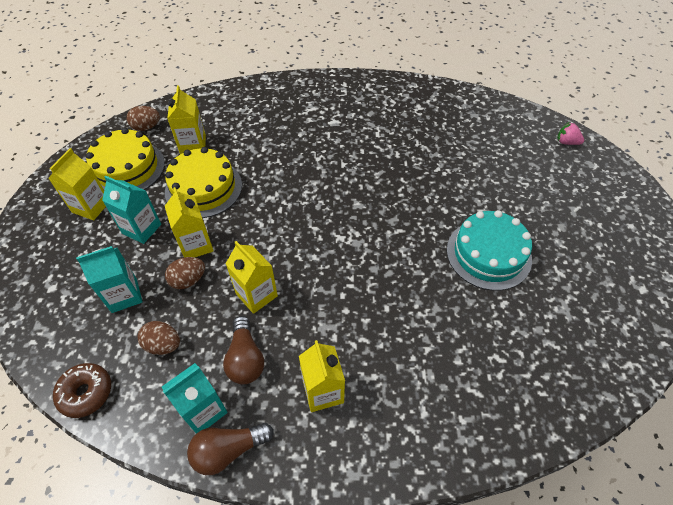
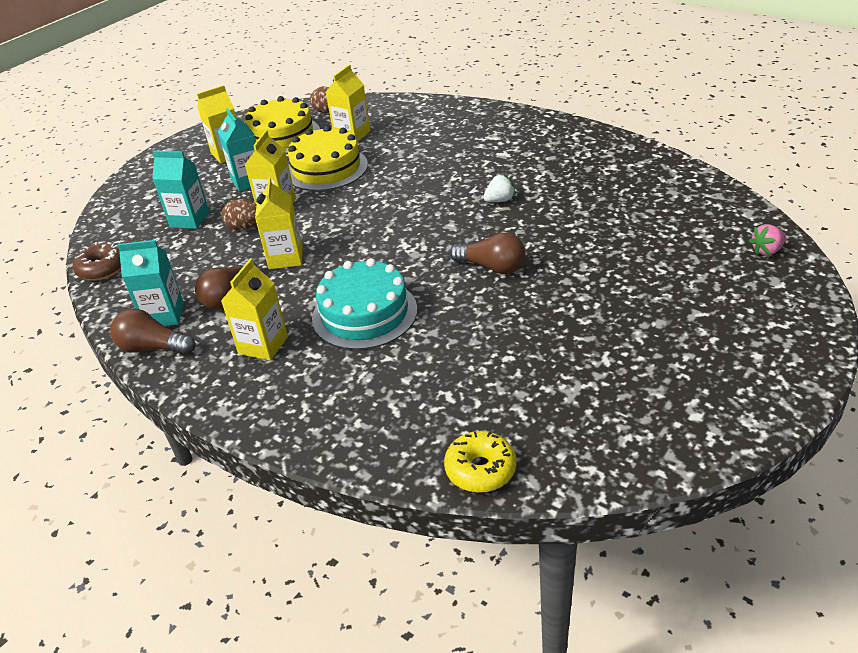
camera: 40 degrees right, 15 degrees down
brown egg [137,321,180,355] -> none
turquoise cake [447,210,532,291] -> turquoise cake moved to [312,258,417,350]
pink strawberry [557,122,584,145] -> pink strawberry turned 90 degrees counterclockwise [749,224,786,256]
none -> yellow donut [444,431,516,493]
none -> brown light bulb [450,232,525,274]
none -> white strawberry [483,174,516,202]

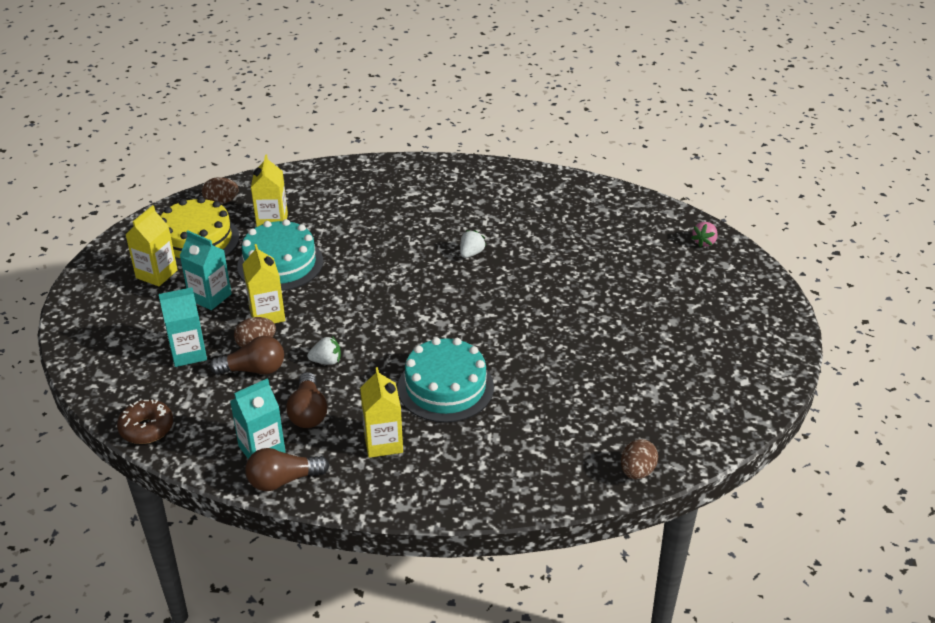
camera: 35 degrees left, 0 degrees up
yellow carton [255,177,302,269] -> white strawberry [307,336,341,365]
yellow cake [288,126,368,191] -> turquoise cake [237,219,323,291]
yellow donut [444,431,516,493] -> brown egg [621,439,658,479]
brown light bulb [450,232,525,274] -> brown light bulb moved to [209,336,284,375]

